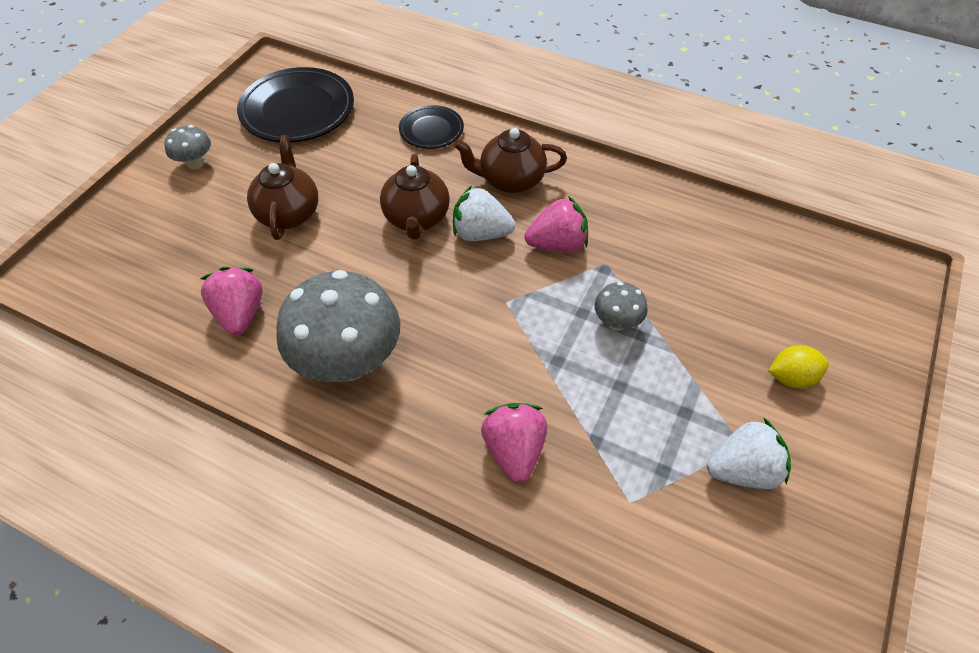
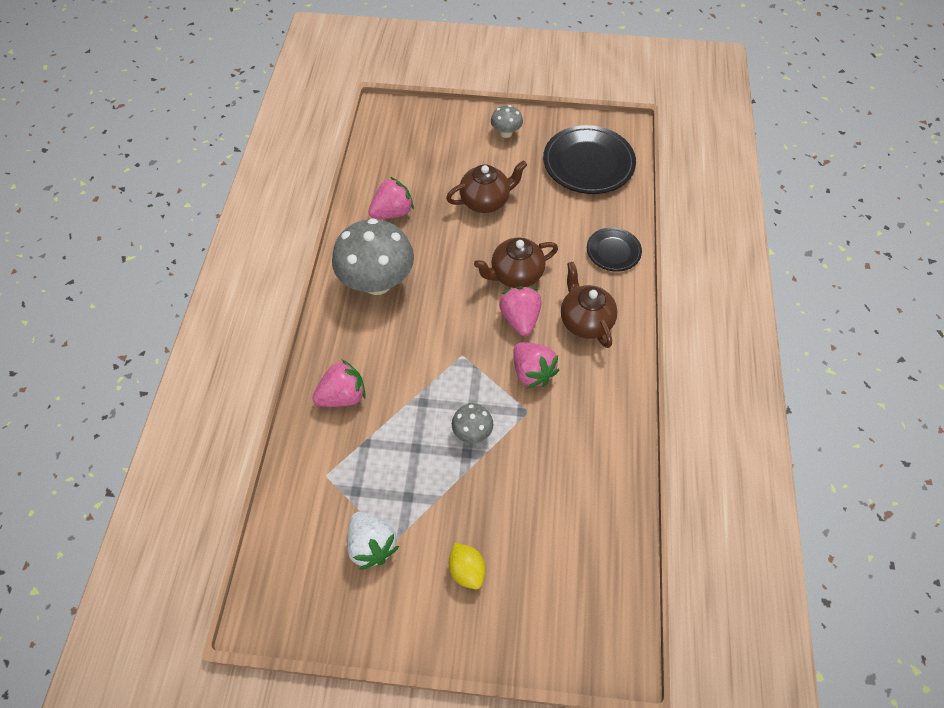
camera: 70 degrees right, 5 degrees up
white strawberry [453,185,515,241] -> pink strawberry [499,286,542,336]

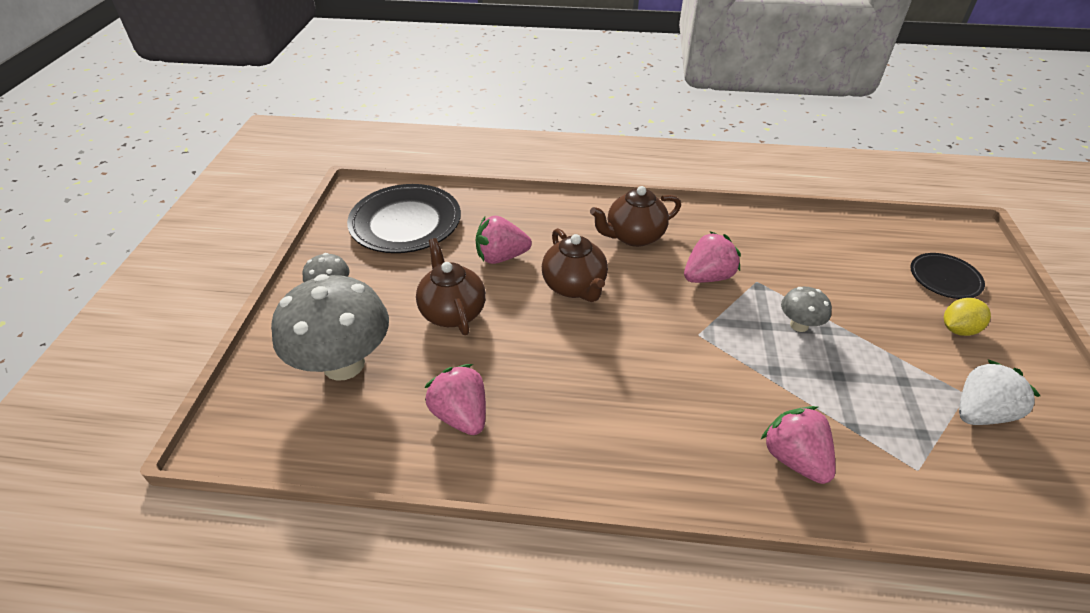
camera: 90 degrees left, 15 degrees down
grey mushroom [332,218,414,295] -> grey mushroom moved to [271,274,389,381]
pink strawberry [499,286,542,336] -> pink strawberry moved to [476,216,532,264]
black plate [587,227,642,272] -> black plate moved to [910,253,985,299]

